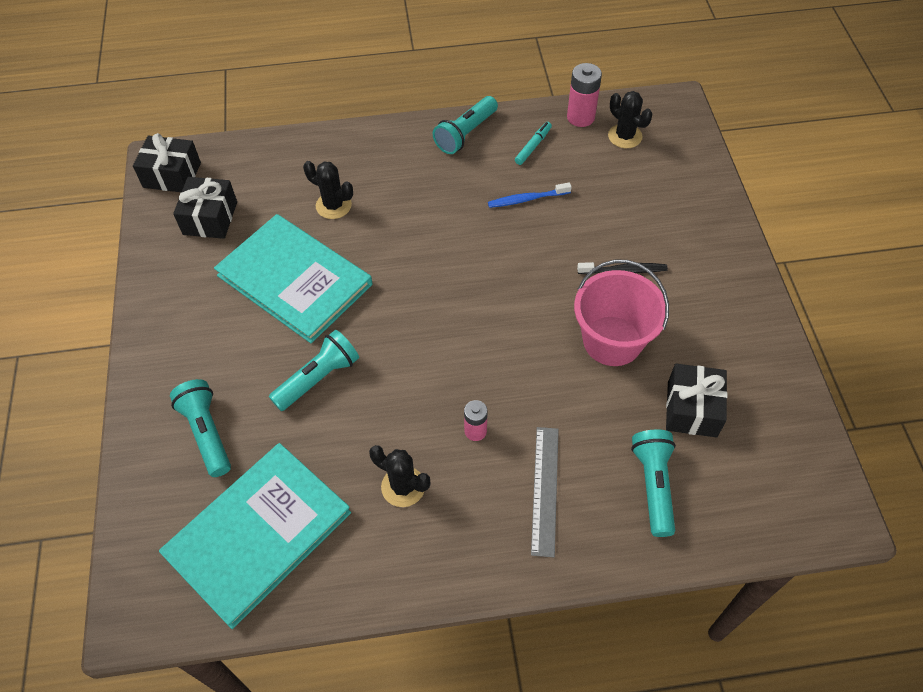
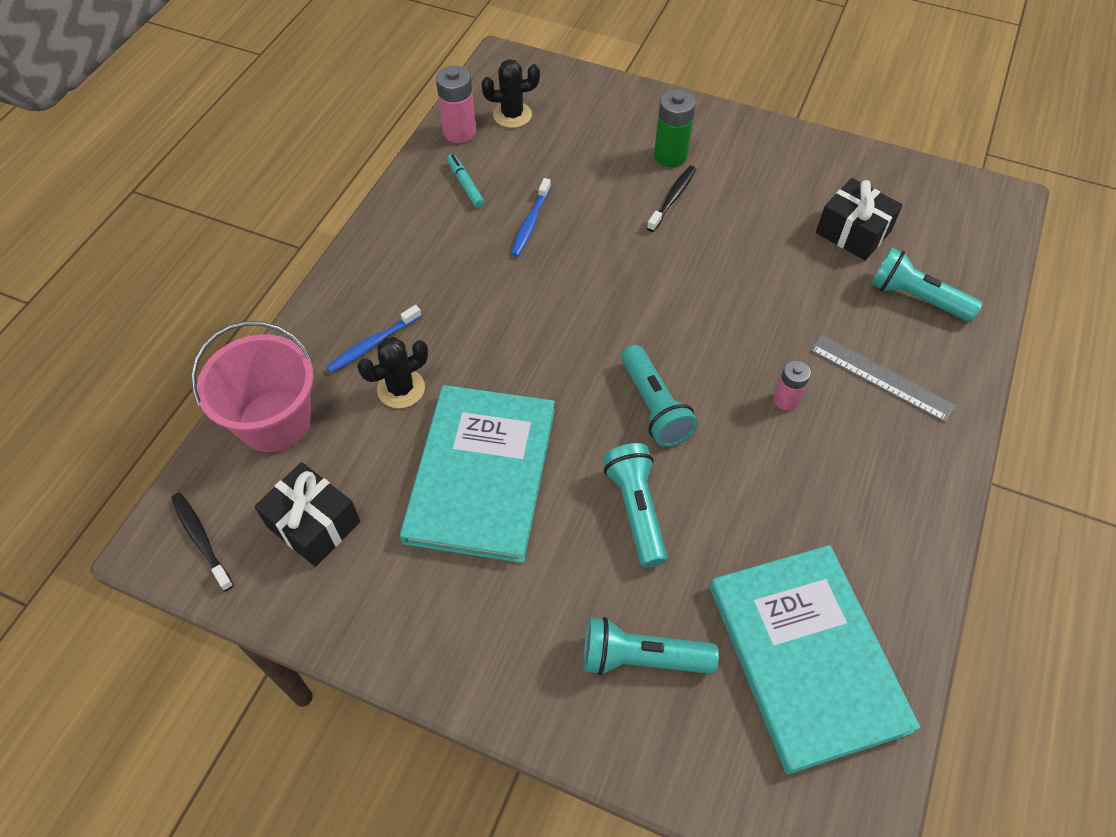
camera: 60 degrees left, 0 degrees up
black gift [133,133,201,192] -> black toothbrush [171,493,234,591]
turquoise book [214,214,372,343] -> turquoise book turned 60 degrees counterclockwise [400,385,555,563]
black cactus [369,445,431,507] -> none
turquoise flashlight [433,96,498,154] -> turquoise flashlight moved to [621,345,698,447]
pink bucket [574,260,669,366] -> pink bucket moved to [192,321,314,452]
none -> blue toothbrush [326,305,421,373]
none -> green battery [654,89,696,167]

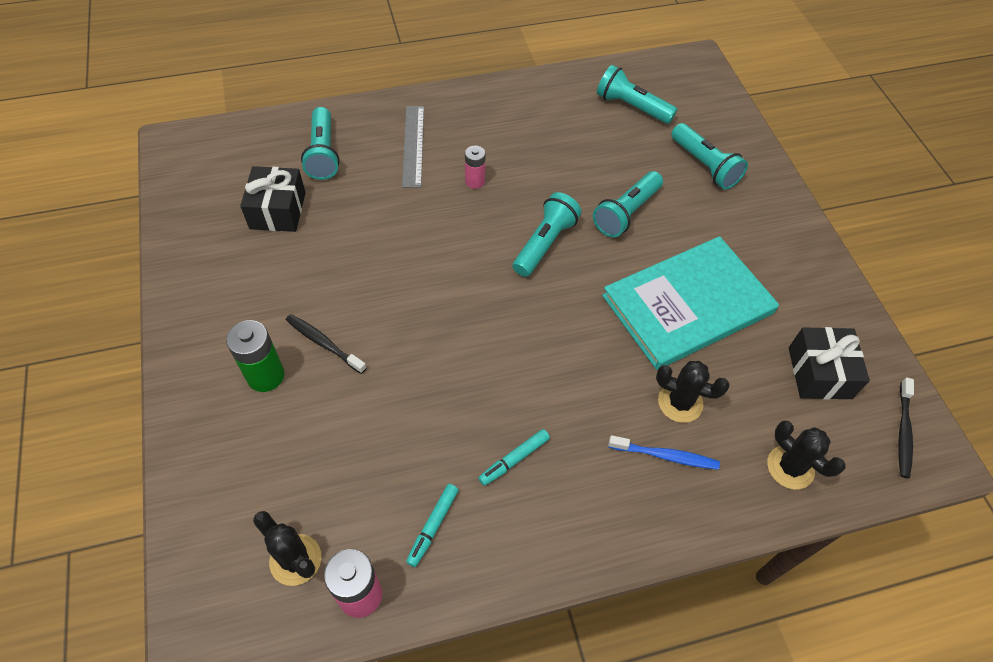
camera: 130 degrees left, 0 degrees up
pink bucket [192,321,314,452] -> black cactus [767,420,846,489]
blue toothbrush [511,178,551,257] -> none
black toothbrush [647,166,696,232] -> black toothbrush turned 45 degrees clockwise [286,314,367,374]
turquoise book [710,545,920,774] -> turquoise flashlight [597,65,677,124]
none -> turquoise marker [479,429,550,486]

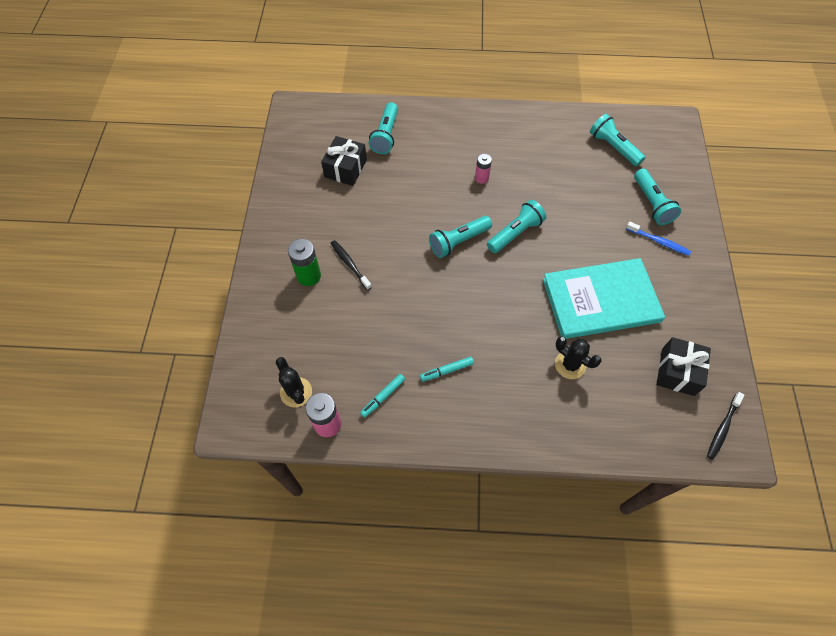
camera: 20 degrees right, 5 degrees up
grey ruler [402,106,424,188] -> none
turquoise flashlight [593,171,663,237] -> turquoise flashlight moved to [429,216,492,258]
blue toothbrush [608,435,720,470] -> blue toothbrush moved to [626,222,691,256]
black cactus [767,420,846,489] -> none

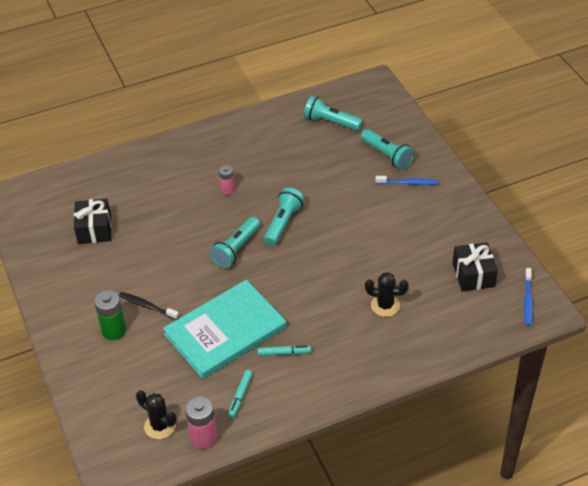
camera: 25 degrees left, 15 degrees down
turquoise flashlight [368,102,398,154] -> none
turquoise marker [420,357,474,382] -> turquoise marker turned 135 degrees counterclockwise [258,345,311,356]
turquoise book [543,258,665,339] -> turquoise book moved to [163,280,287,379]
black toothbrush [707,392,744,460] -> blue toothbrush [524,268,533,326]

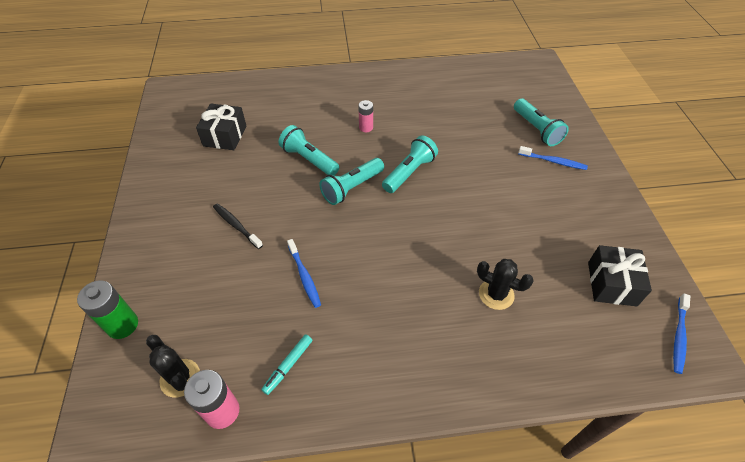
camera: 15 degrees right, 5 degrees up
green battery [94,290,126,340] -> green battery moved to [77,280,138,339]
turquoise book [163,280,287,379] -> blue toothbrush [287,239,321,308]
turquoise marker [258,345,311,356] -> none
turquoise flashlight [304,96,363,131] -> turquoise flashlight moved to [279,125,339,175]

